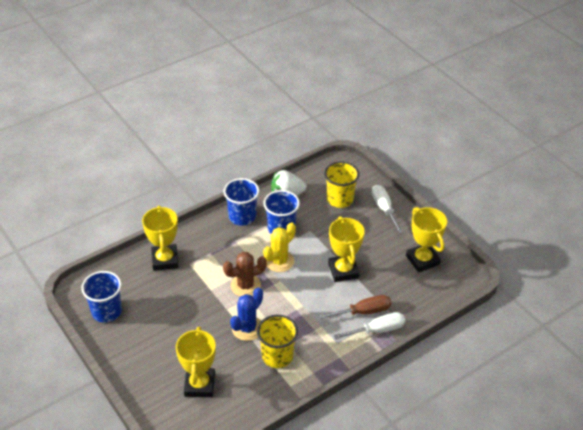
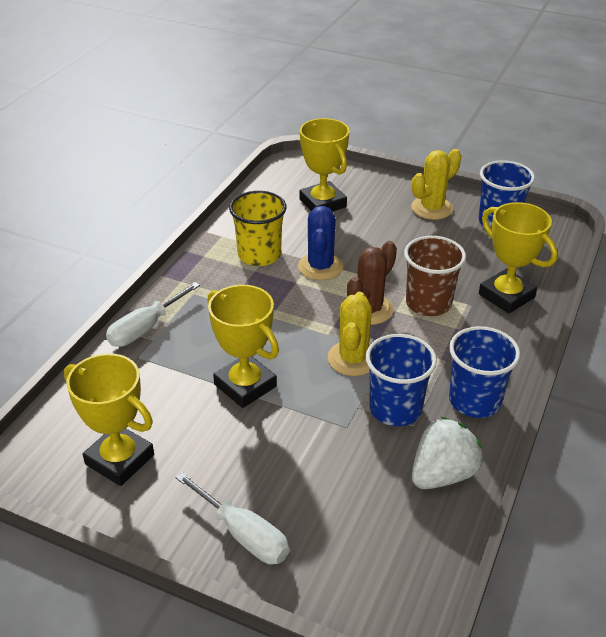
camera: 150 degrees right, 5 degrees down
brown screwdriver [320,295,391,319] -> none
yellow cup [324,161,359,208] -> none
none -> brown cup [404,236,466,316]
none -> yellow cactus [411,149,461,220]

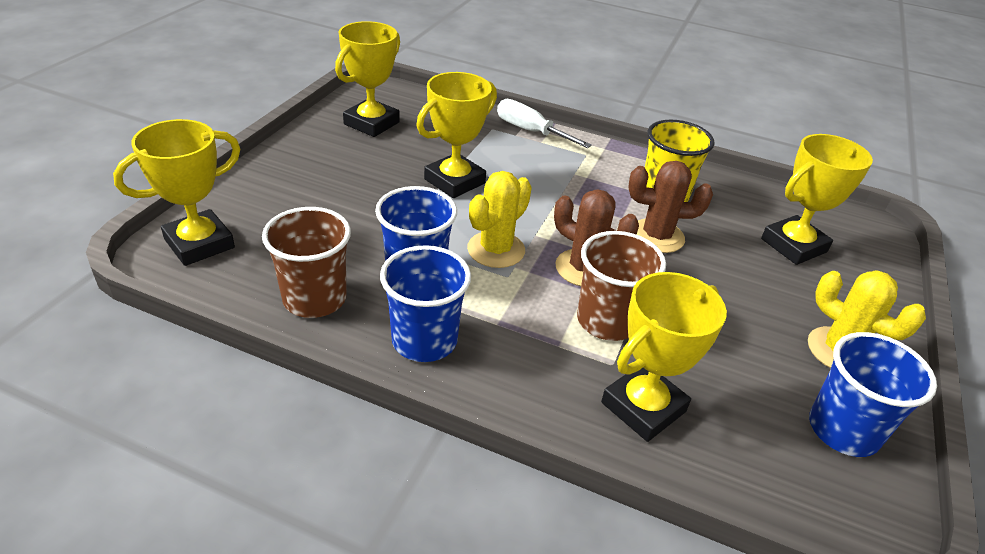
camera: 85 degrees right, 0 degrees up
white screwdriver [176,472,289,564] -> none
blue cactus [298,206,343,280] -> brown cactus [628,161,713,253]
yellow cactus [328,292,372,376] -> yellow cactus turned 60 degrees counterclockwise [467,171,532,268]
white strawberry [412,417,483,489] -> brown cup [262,207,351,318]
none -> yellow trophy [113,119,240,266]

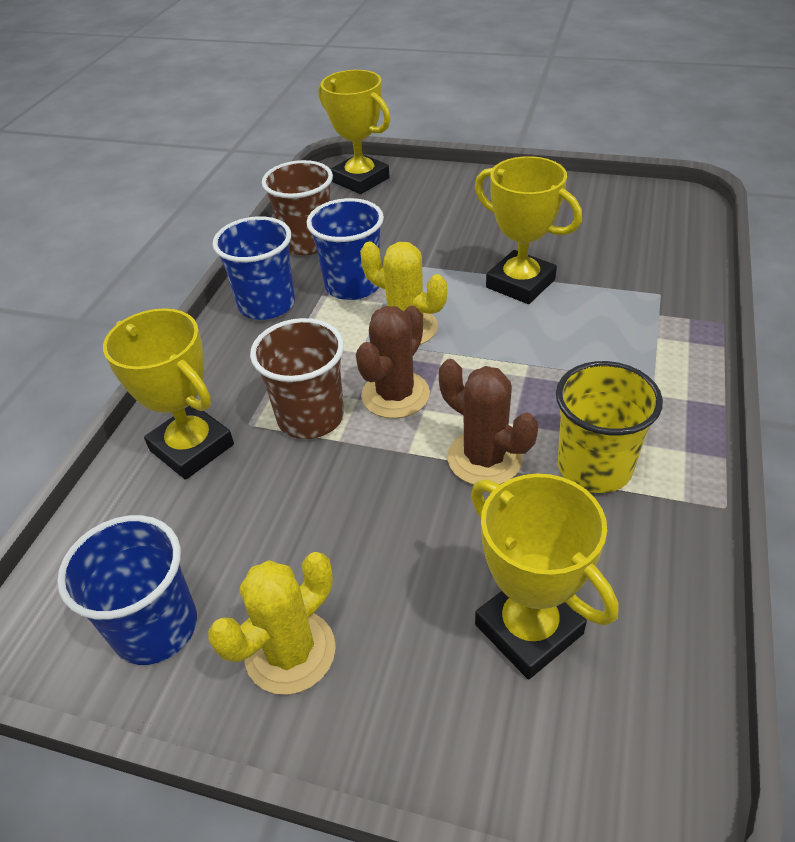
camera: 90 degrees right, 5 degrees up
yellow trophy [335,21,400,137] -> none
white screwdriver [497,99,592,148] -> none
brown cactus [628,161,713,253] -> brown cactus turned 45 degrees counterclockwise [439,359,538,485]

